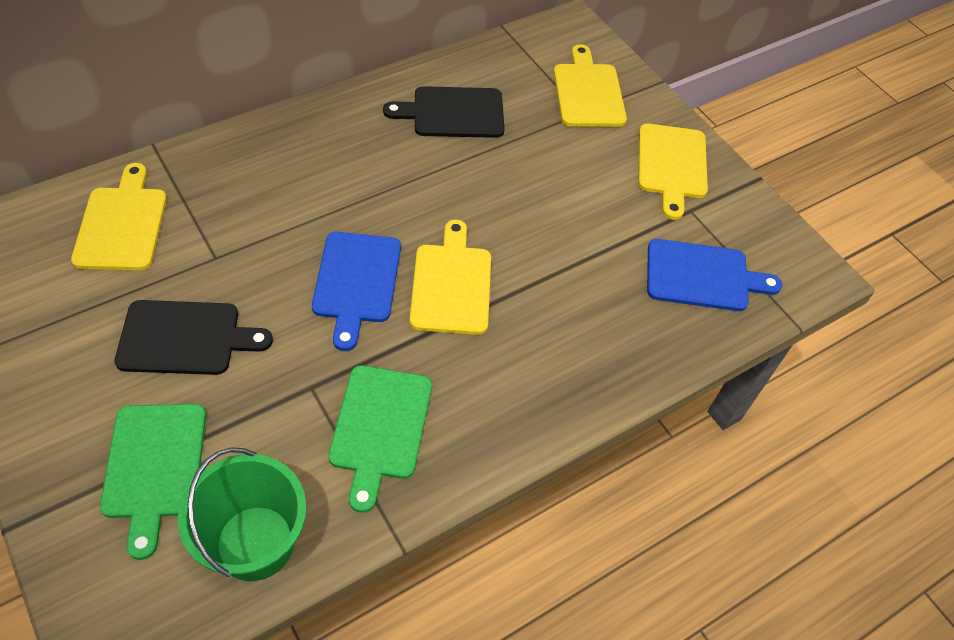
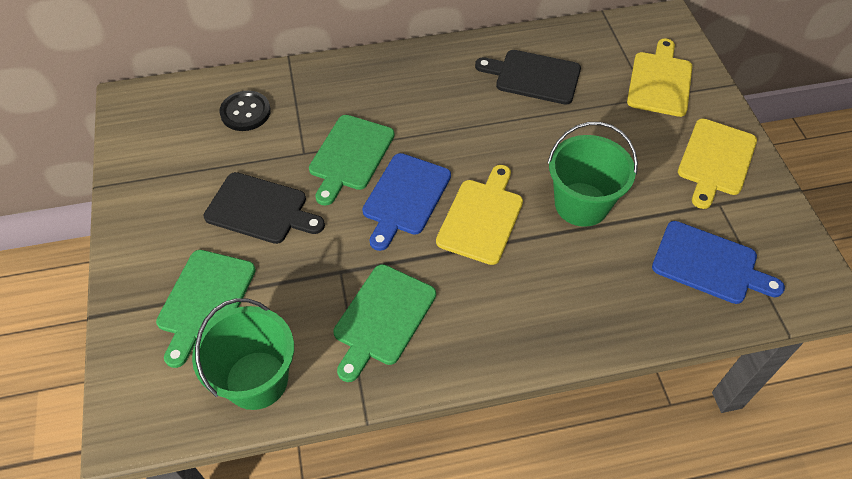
camera: 25 degrees right, 0 degrees up
yellow cutting board [71,163,167,270] -> black button [219,91,271,131]
none -> green cutting board [309,115,395,206]
none -> green bucket [548,122,638,227]

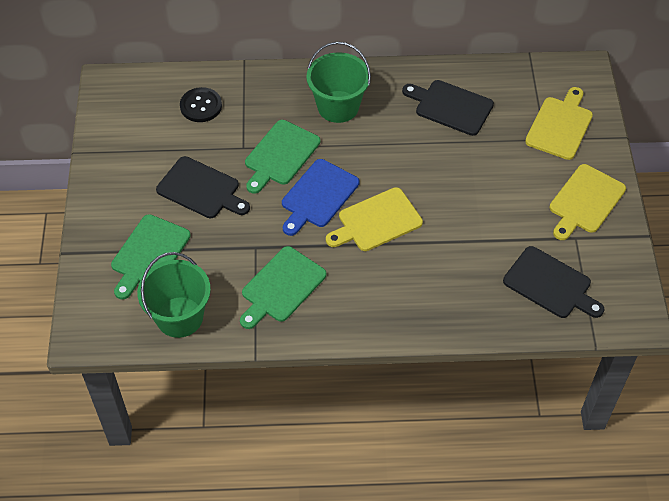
camera: 10 degrees right, 0 degrees up
yellow cutting board [436,165,523,265] -> yellow cutting board turned 150 degrees counterclockwise [326,187,423,251]
green bucket [548,122,638,227] -> green bucket moved to [306,42,371,123]
blue cutting board [652,221,785,304] -> black cutting board [503,246,604,318]

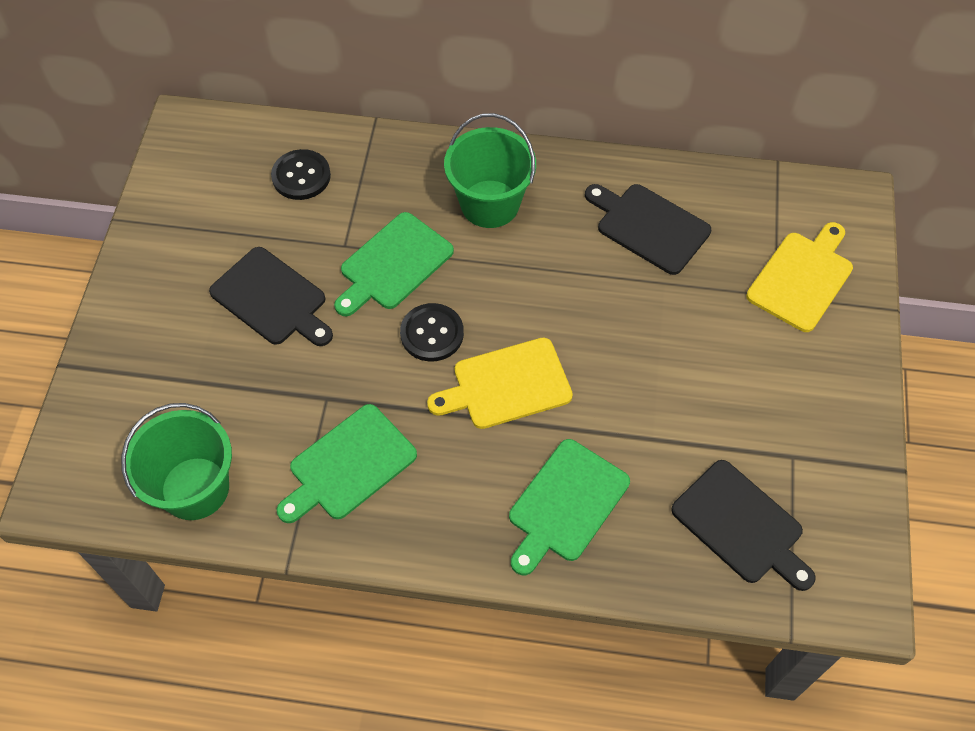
camera: 10 degrees right, 5 degrees up
green cutting board [111,214,191,299] -> green cutting board moved to [509,439,630,575]
blue cutting board [282,159,359,236] -> black button [400,303,464,362]
yellow cutting board [550,164,626,240] -> none

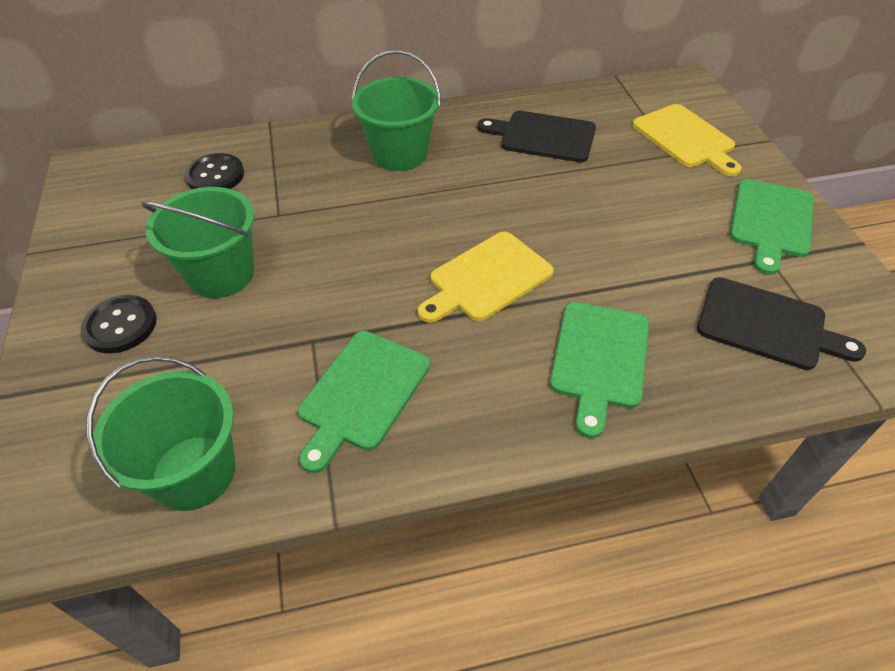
camera: 20 degrees left, 10 degrees down
black cutting board [209,247,333,346] -> green bucket [142,187,254,298]
green cutting board [334,212,454,316] -> green cutting board moved to [730,179,814,275]
black button [400,303,464,362] -> black button moved to [81,295,157,354]
yellow cutting board [746,222,853,332] -> yellow cutting board turned 135 degrees clockwise [633,104,742,177]

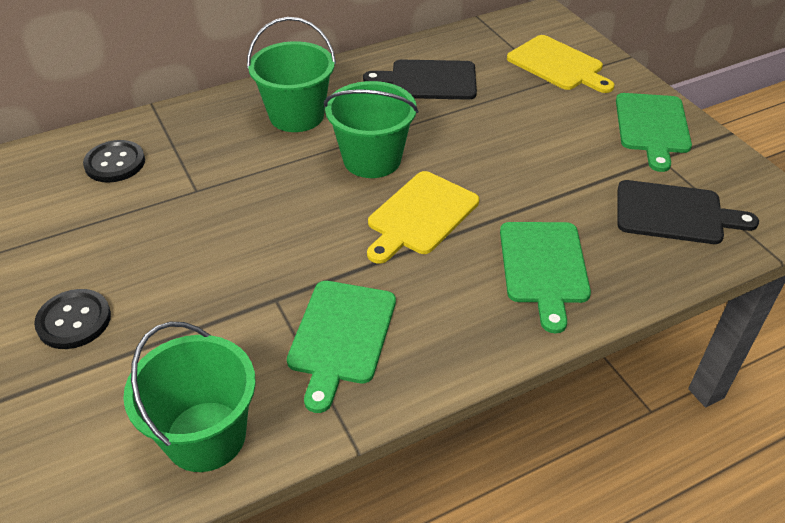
camera: 15 degrees left, 5 degrees down
green bucket [142,187,254,298] -> green bucket moved to [324,81,418,178]

